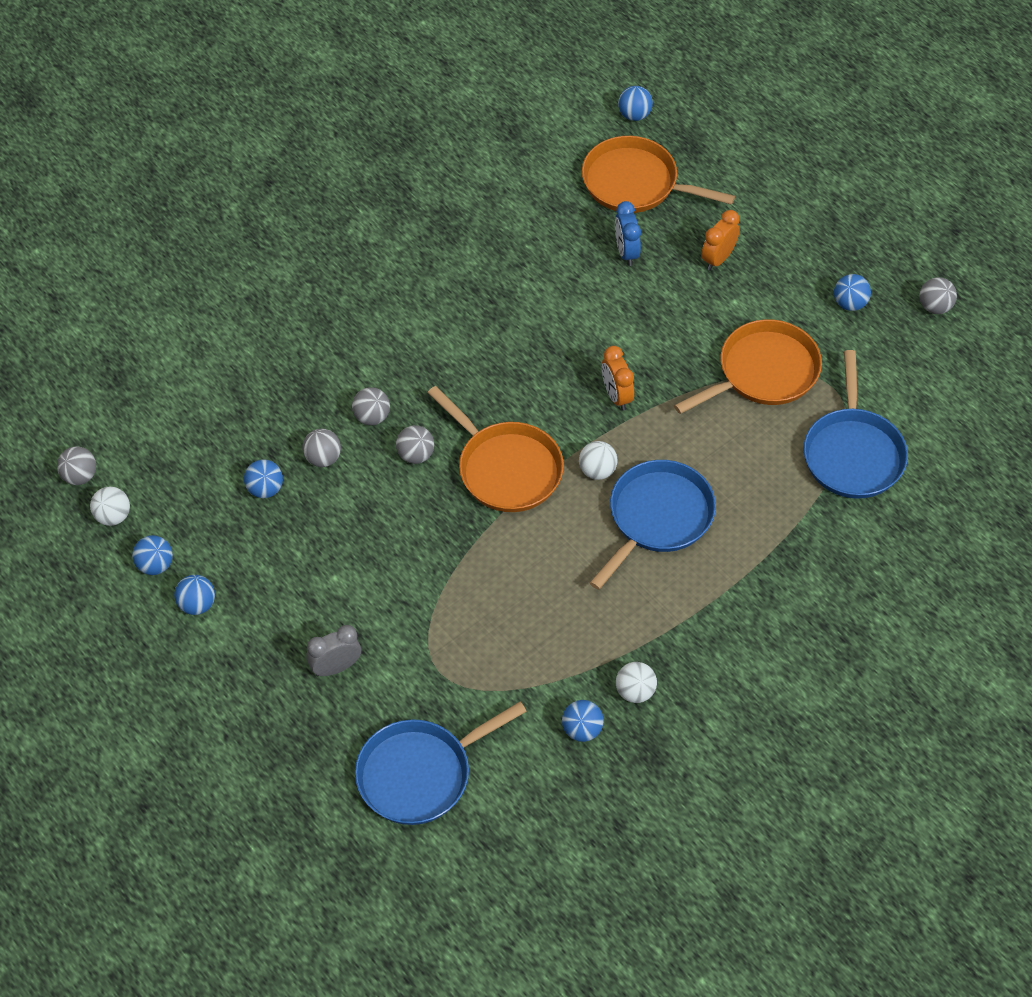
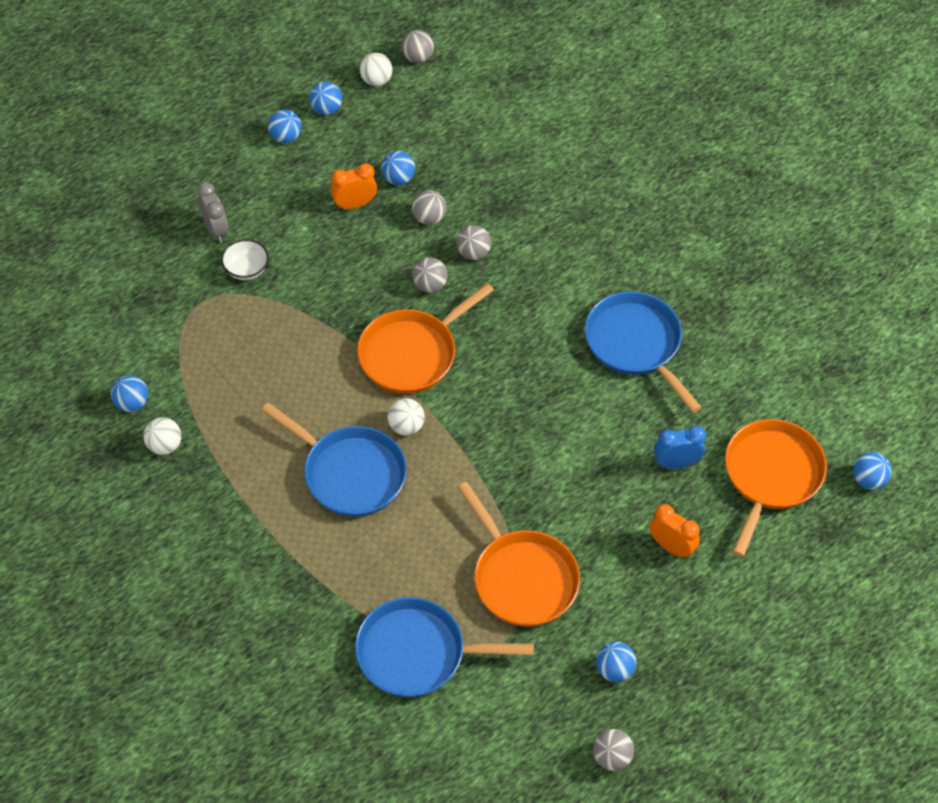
camera: 90 degrees right, 0 degrees up
blue pan [355,702,527,825] -> blue pan moved to [585,291,702,413]
orange clock [602,346,634,411] -> orange clock moved to [330,163,377,210]
none -> white bowl [221,239,269,280]

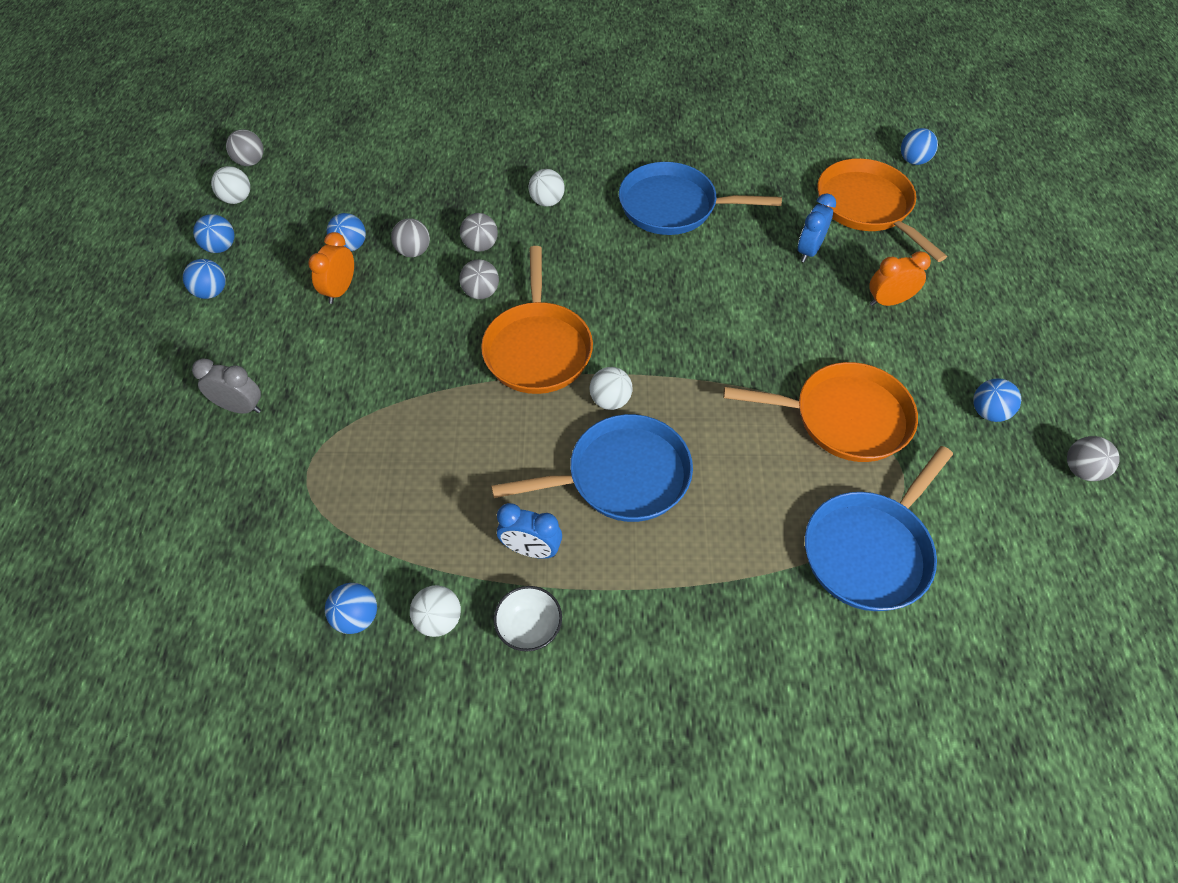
camera: 50 degrees left, 0 degrees up
white bowl [221,239,269,280] -> white bowl moved to [494,586,562,651]
none -> blue clock [497,503,562,559]
none -> white ball [528,169,565,206]

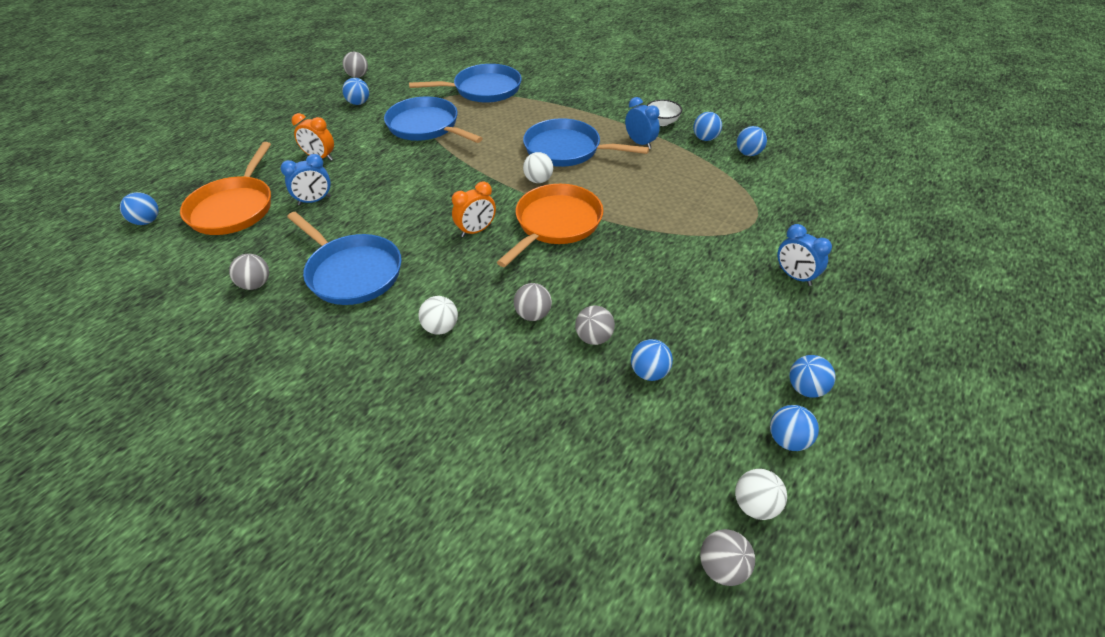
camera: 145 degrees left, 10 degrees down
grey clock [192,359,261,414] -> blue clock [778,224,832,286]
orange clock [308,232,354,304] -> orange clock moved to [452,181,496,237]
white ball [410,585,461,637] -> blue ball [693,112,722,141]
grey ball [459,259,499,299] -> grey ball moved to [229,254,269,290]
orange pan [723,362,918,462] -> blue pan [384,96,483,143]

